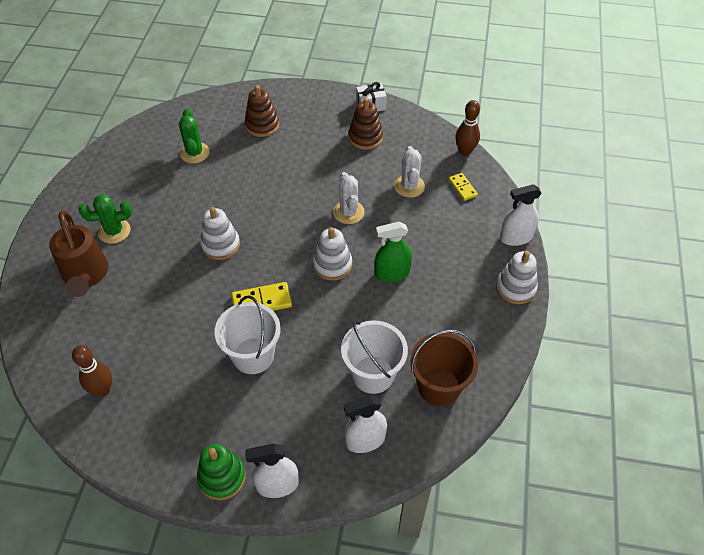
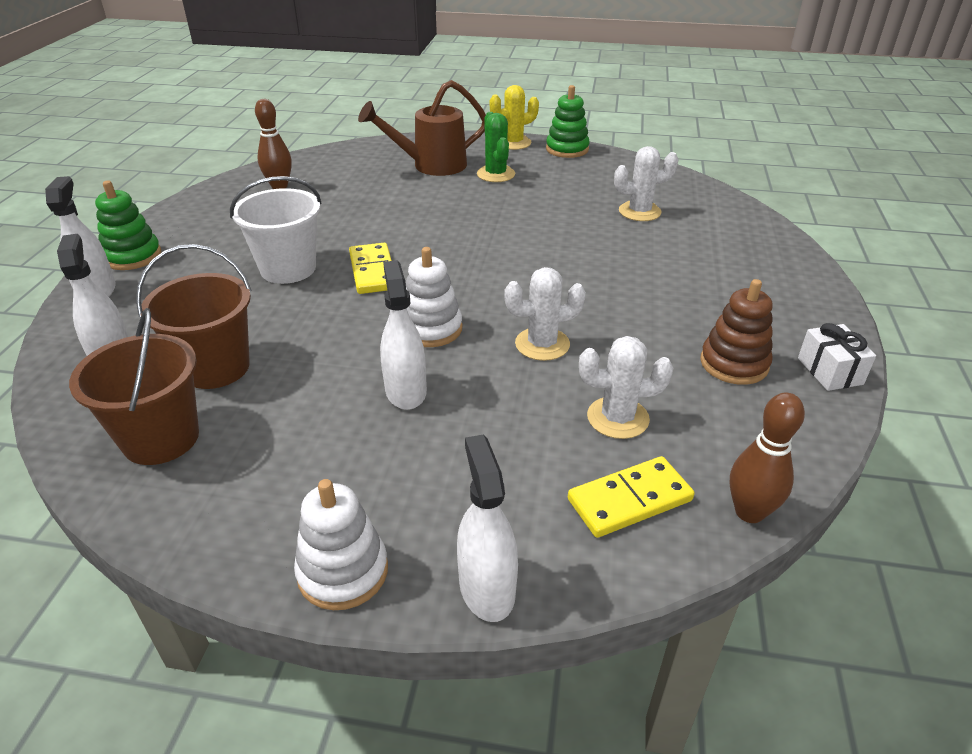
camera: 90 degrees right, 15 degrees down
green cactus [179,108,210,163] -> white cactus [614,146,679,221]
white stacking toy [200,207,240,260] -> none
brown stacking toy [245,85,279,137] -> none
white bucket [341,320,408,394] -> brown bucket [136,244,252,389]
green spray bottle [375,221,412,282] -> white spray bottle [380,260,427,410]
yellow domino [449,173,478,201] -> yellow domino [568,456,695,538], size x1.59
none -> yellow cactus [490,85,539,150]
none -> green stacking toy [546,85,590,158]

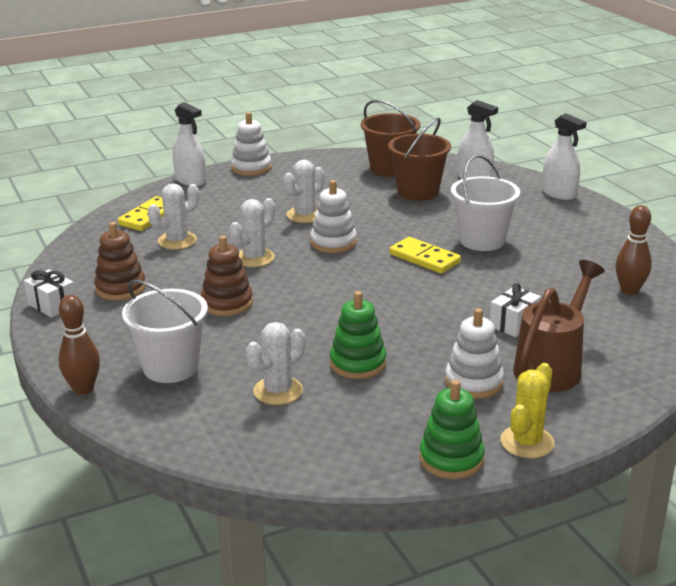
camera: 145 degrees right, 10 degrees down
green stacking toy [95,181,161,270] -> green stacking toy moved to [330,291,386,379]
white spray bottle [380,260,427,410] -> white cactus [283,160,324,223]
green cactus [477,112,515,182] -> white stacking toy [445,308,504,399]
brown bowling pin [729,393,805,523] -> brown bowling pin moved to [58,295,100,395]
none -> white bucket [122,280,208,383]
none -> brown stacking toy [201,236,253,316]
none -> white gift [490,283,541,337]

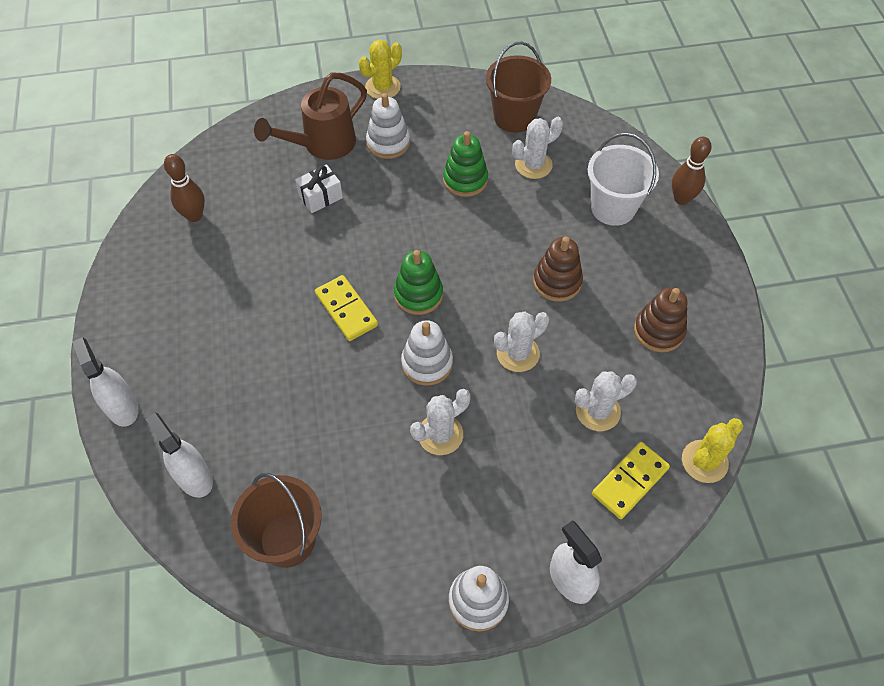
camera: 165 degrees left, 30 degrees up
white gift [24,269,75,318] -> none
brown bucket [388,117,451,201] -> brown bucket moved to [486,41,551,133]
green stacking toy [419,380,485,479] -> green stacking toy moved to [394,250,443,315]
white bucket [451,154,520,251] -> none
none -> yellow cactus [682,418,743,483]

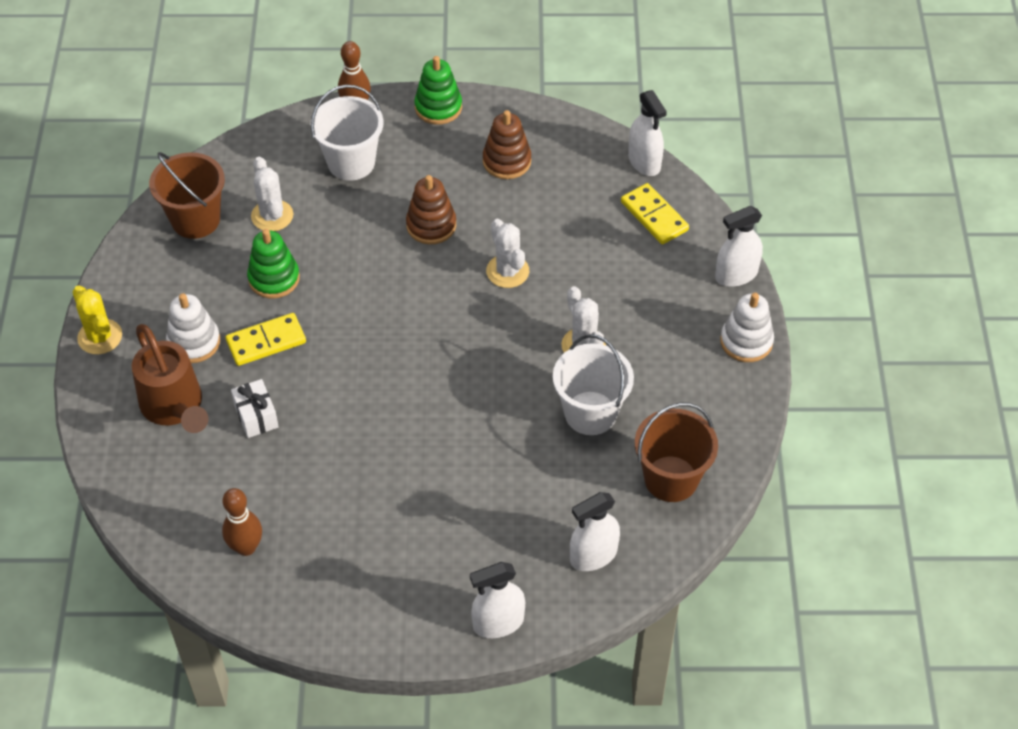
camera: 80 degrees left, 5 degrees down
yellow domino [315,275,378,341] -> yellow domino moved to [226,313,306,366]
green stacking toy [394,250,443,315] -> green stacking toy moved to [414,56,462,125]
white stacking toy [401,320,453,386] -> none
white cactus [575,371,637,431] -> none
yellow cactus [682,418,743,483] -> white spray bottle [628,90,667,176]
none -> white bucket [553,334,634,435]

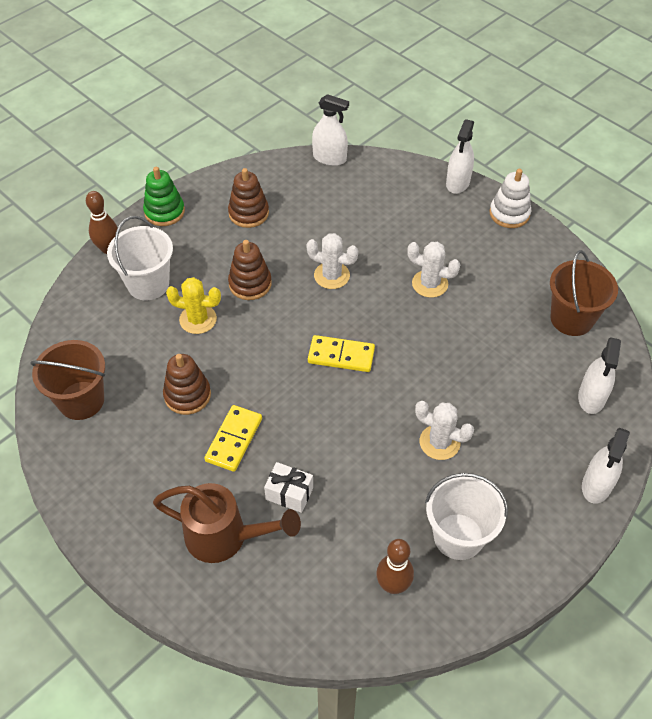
camera: 45 degrees left, 0 degrees up
yellow cactus [72,286,122,354] -> yellow cactus moved to [166,277,221,334]
white stacking toy [166,293,220,363] -> none
green stacking toy [247,229,300,298] -> brown stacking toy [163,354,211,415]
white cactus [251,157,293,231] -> white cactus moved to [415,401,474,460]
white bucket [553,334,634,435] -> white bucket moved to [425,473,508,560]
yellow domino [621,183,689,244] -> yellow domino moved to [308,335,375,372]

